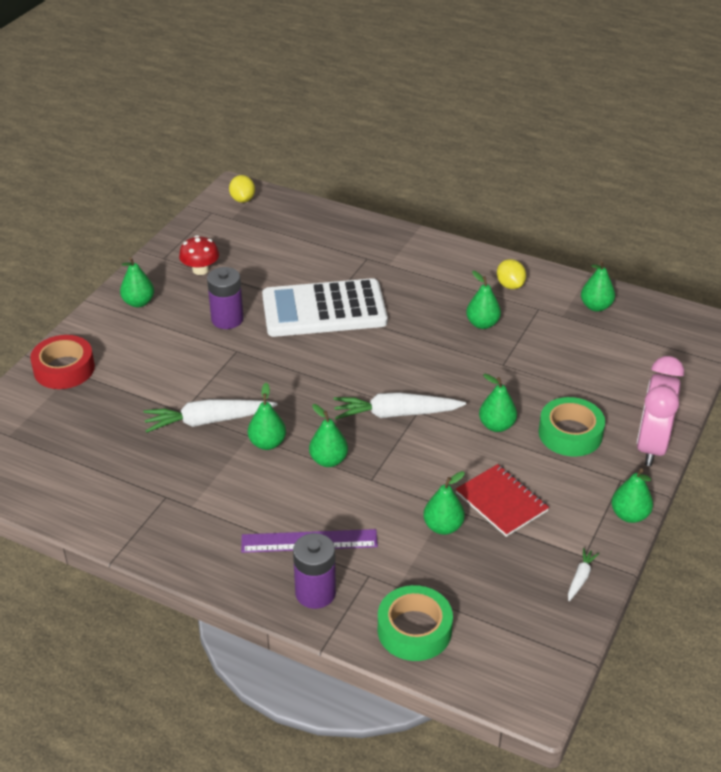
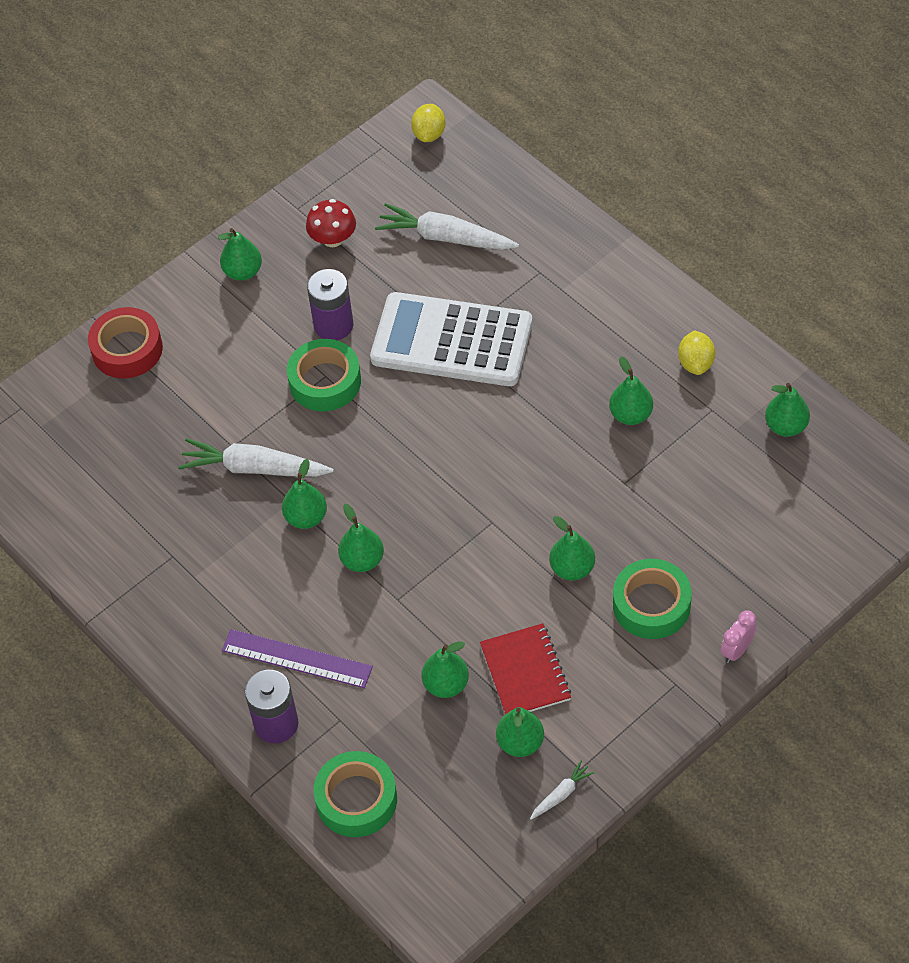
camera: 25 degrees right, 15 degrees up
white carrot [334,392,466,420] -> white carrot moved to [375,203,519,250]
green pear [611,468,653,523] -> green pear moved to [496,707,544,757]
pink clock [636,356,684,466] -> pink clock [720,610,757,663], size x0.46
none -> green tape [287,339,361,411]

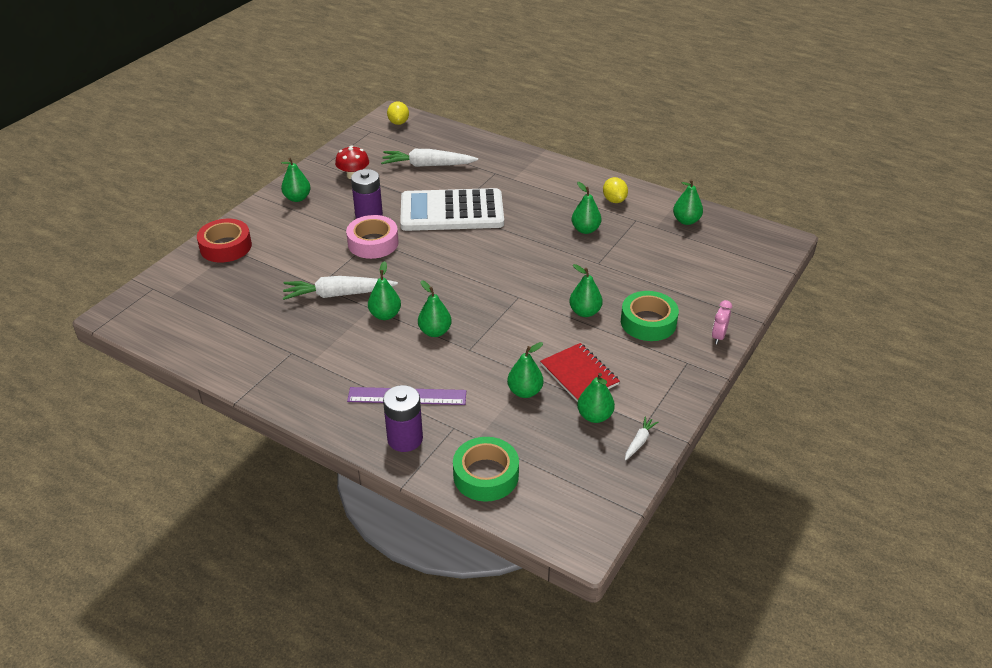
camera: 20 degrees left, 15 degrees down
green tape [287,339,361,411] -> pink tape [346,215,399,259]

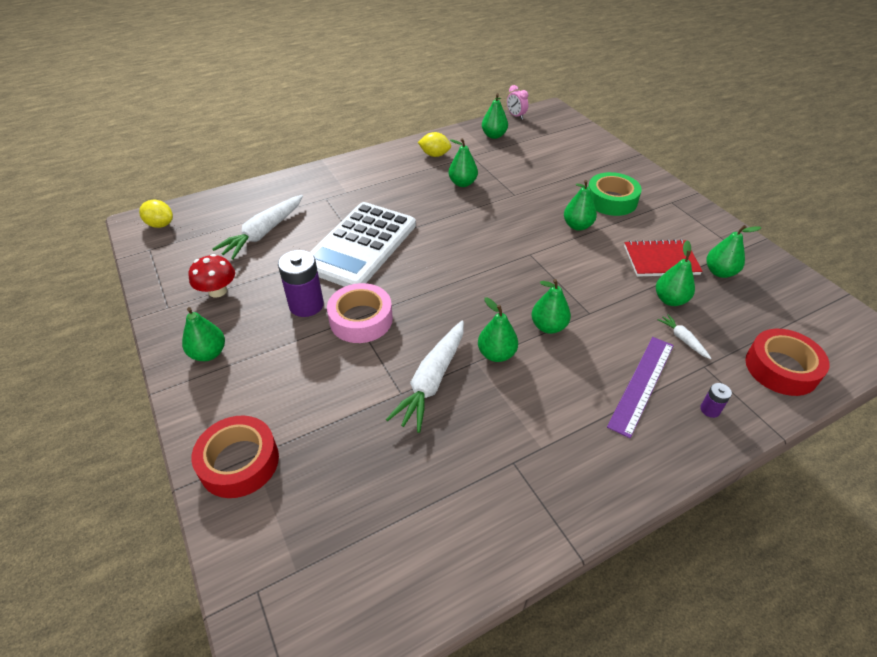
camera: 60 degrees left, 5 degrees up
purple battery [383,385,423,452] -> purple battery [700,383,732,418], size x0.47
green tape [453,437,519,502] -> red tape [745,329,830,396]
white carrot [625,417,658,460] -> white carrot moved to [657,314,711,359]
pink clock [712,300,732,344] -> pink clock moved to [507,85,528,119]

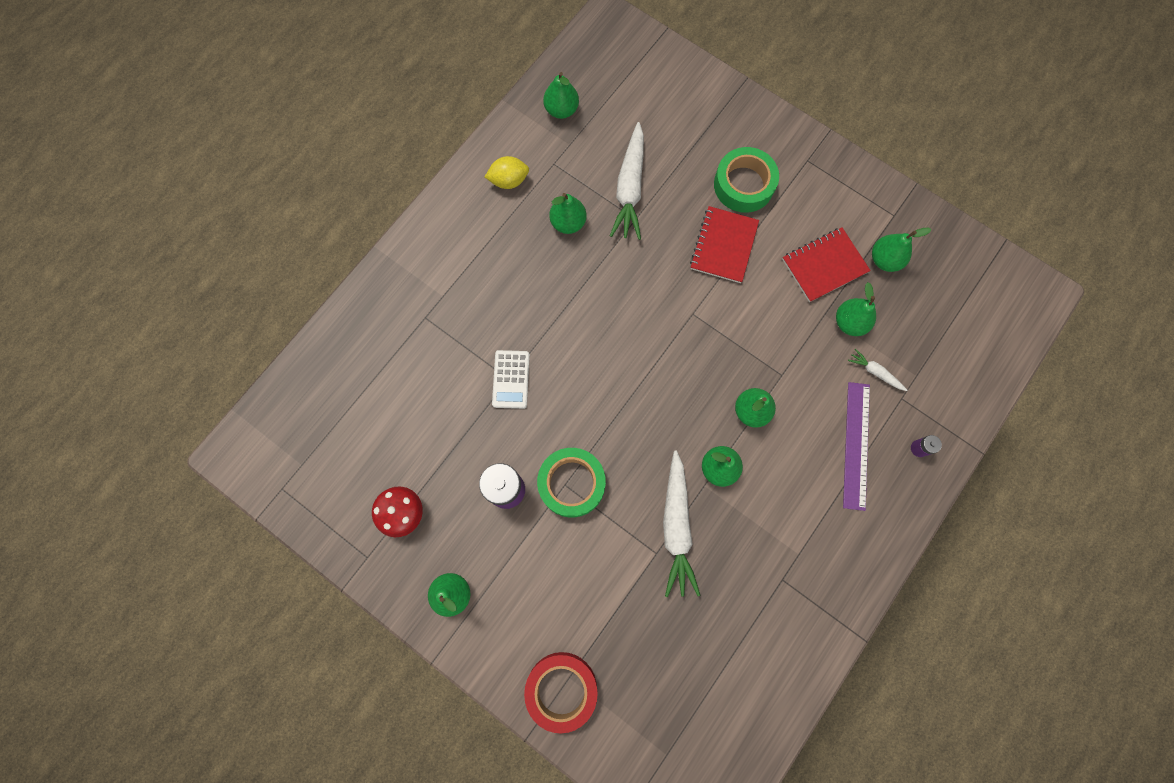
camera: 25 degrees left, 30 degrees up
yellow lemon [139,200,173,228] -> none
white carrot [212,195,303,260] -> white carrot moved to [610,122,644,240]
white calculator [310,202,416,287] -> white calculator [492,350,530,409], size x0.43
pink tape [327,283,393,343] -> green tape [537,448,606,518]
pink clock [507,85,528,119] -> none
green pear [564,180,597,231] -> red notebook [690,206,759,283]
red tape [745,329,830,396] -> none

